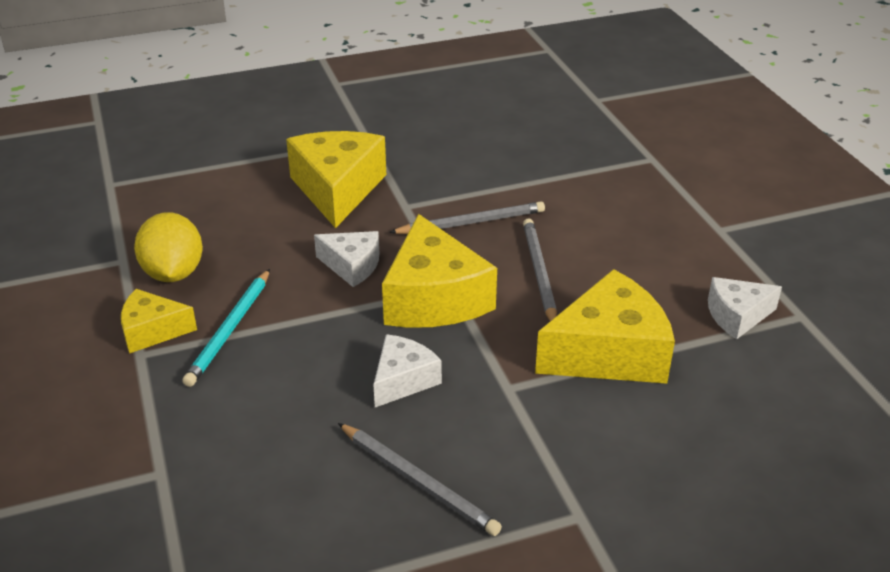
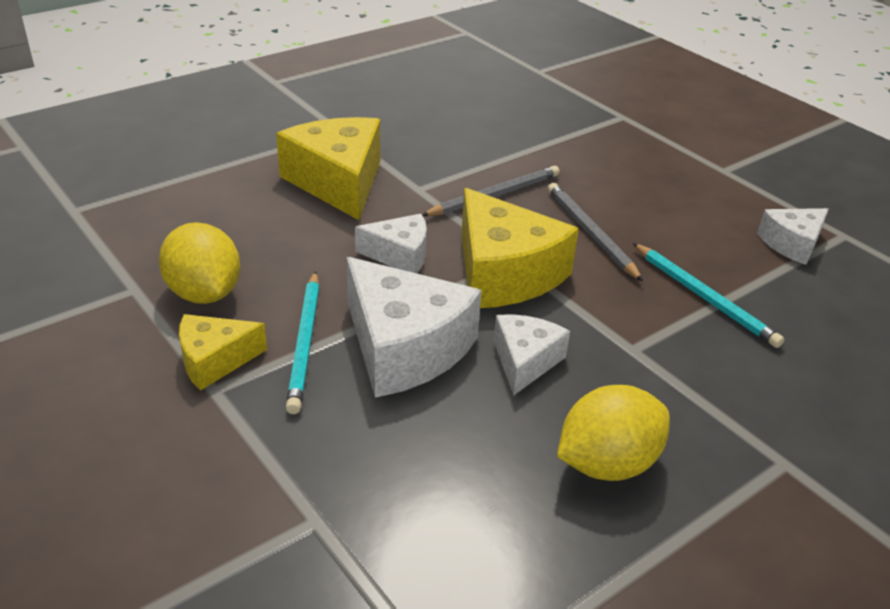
camera: 20 degrees left, 0 degrees up
grey pencil [338,423,502,536] -> yellow lemon [557,385,670,481]
yellow cheese [535,269,675,384] -> turquoise pencil [633,243,784,348]
none -> white cheese [347,257,481,398]

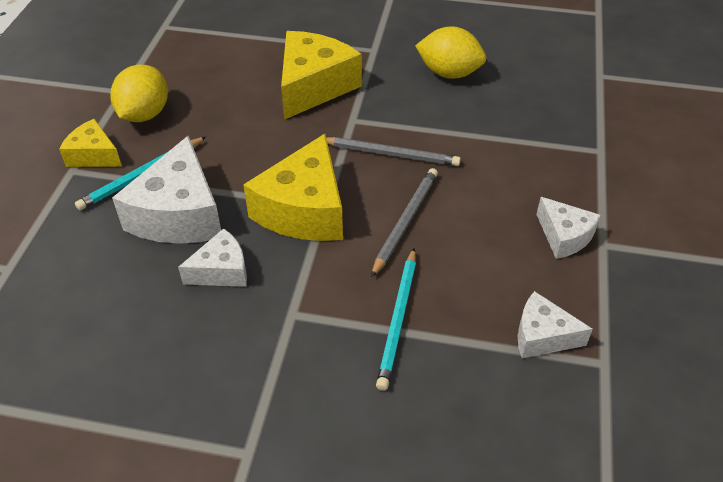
camera: 50 degrees right, 10 degrees up
white cheese [355,214,427,273] -> white cheese moved to [536,197,601,259]
yellow lemon [557,385,670,481] -> yellow lemon moved to [415,26,486,79]

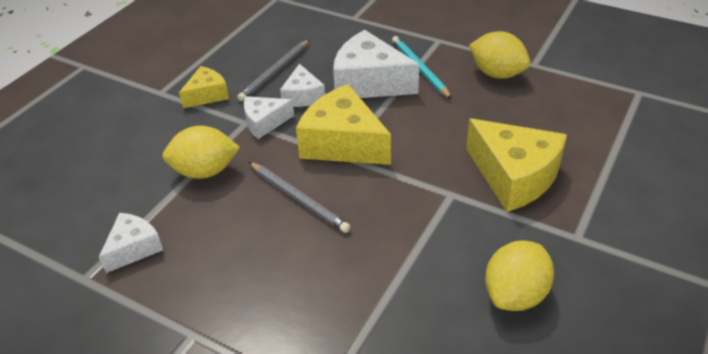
camera: 110 degrees right, 5 degrees down
yellow cheese [59,119,122,167] -> yellow cheese moved to [179,66,229,108]
grey pencil [326,137,461,166] -> grey pencil moved to [237,40,309,101]
turquoise pencil [376,248,416,391] -> yellow lemon [162,126,240,179]
white cheese [536,197,601,259] -> white cheese moved to [244,96,294,139]

